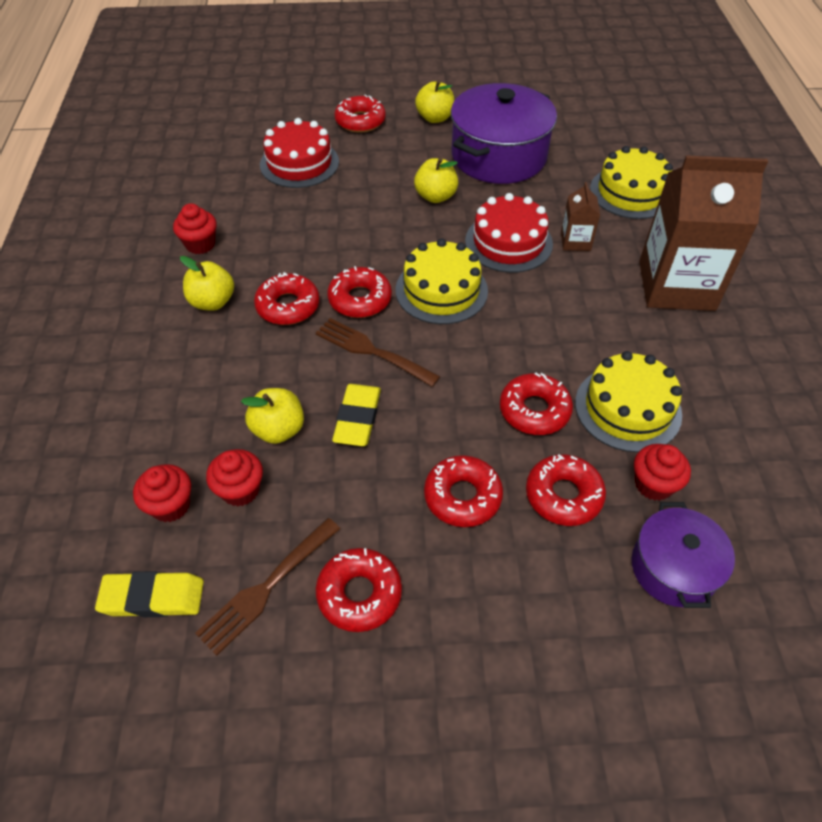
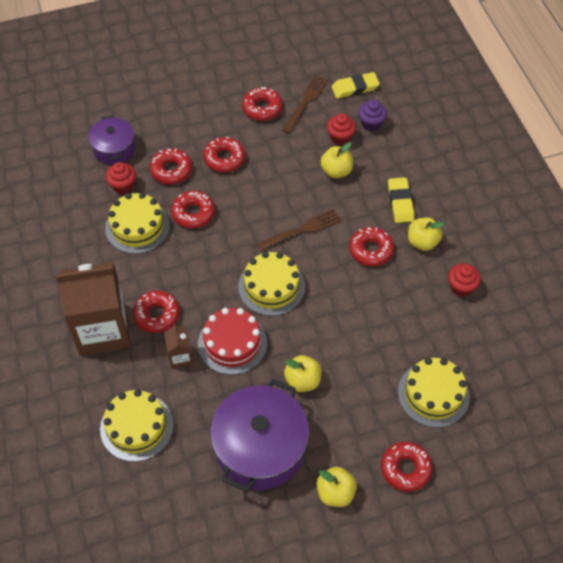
camera: 165 degrees right, 5 degrees up
red cupcake [133,464,191,522] -> purple cupcake [358,99,387,131]
red cake [260,118,339,188] -> yellow cake [398,358,470,428]
brown fork [316,318,441,387] -> brown fork turned 45 degrees counterclockwise [256,209,342,251]
red donut [327,266,392,318] -> red donut moved to [133,290,180,333]
yellow eraser [332,384,381,446] -> yellow eraser moved to [388,177,414,223]

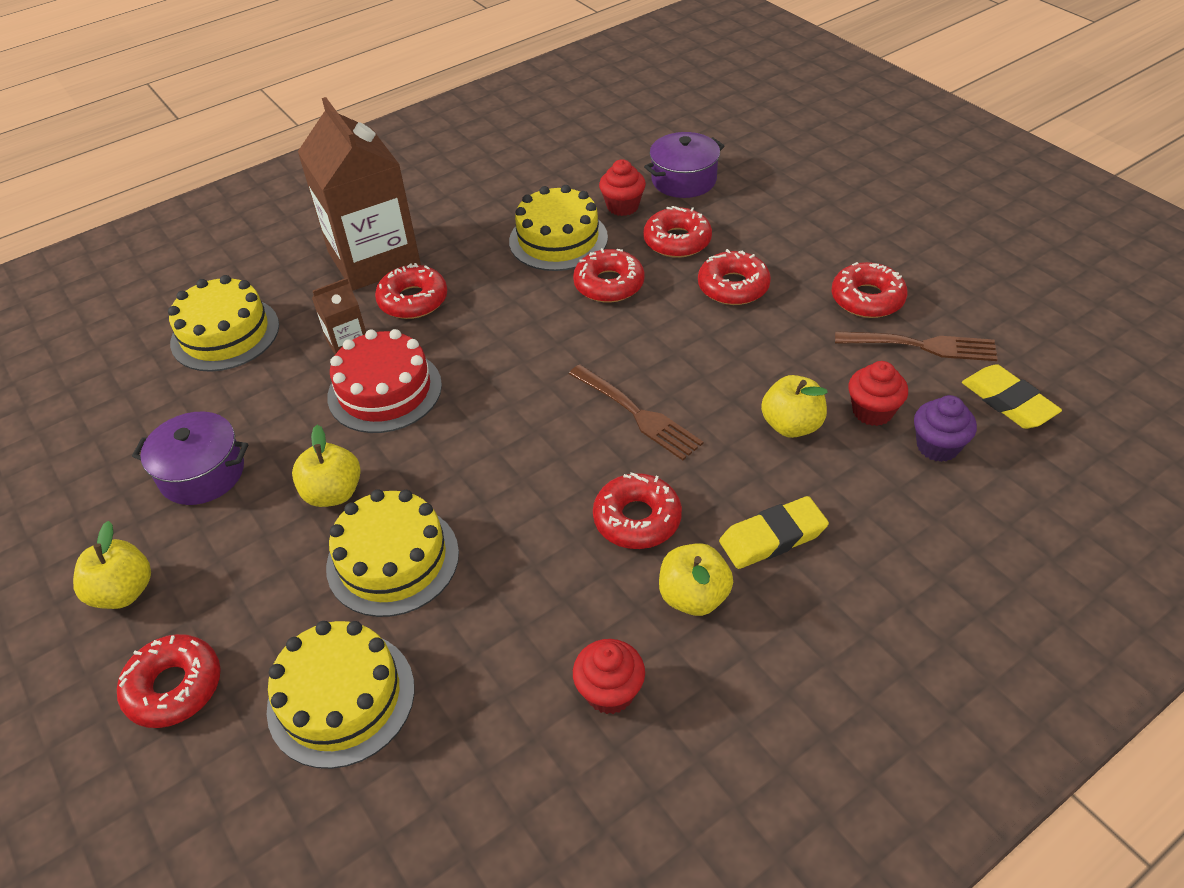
camera: 75 degrees right, 10 degrees down
purple pot [210,379,309,492] -> purple pot [132,412,248,505], size x0.57
yellow cake [238,252,305,316] -> yellow cake moved to [326,489,459,617]

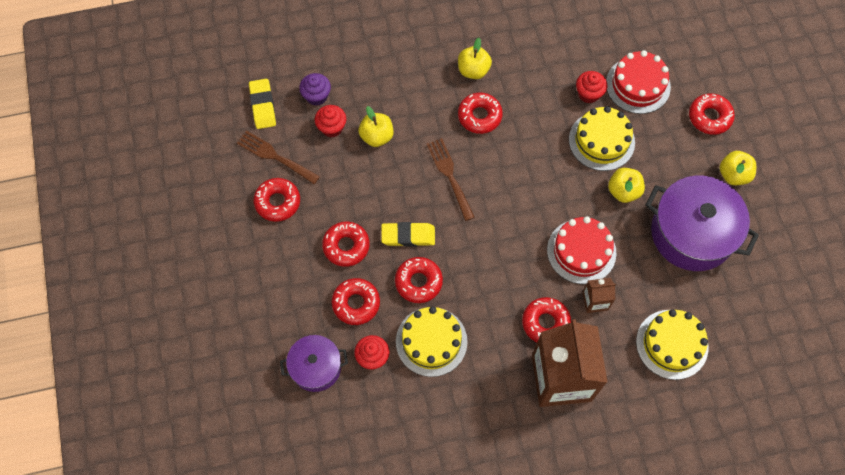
camera: 160 degrees left, 20 degrees up
purple pot [132,412,248,505] -> purple pot [645,176,759,271], size x1.75
yellow cake [267,621,415,769] -> red cake [606,50,671,114]
red cupcake [573,639,645,714] -> red cupcake moved to [576,71,608,103]
yellow eraser [719,496,829,569] -> yellow eraser moved to [381,222,435,247]

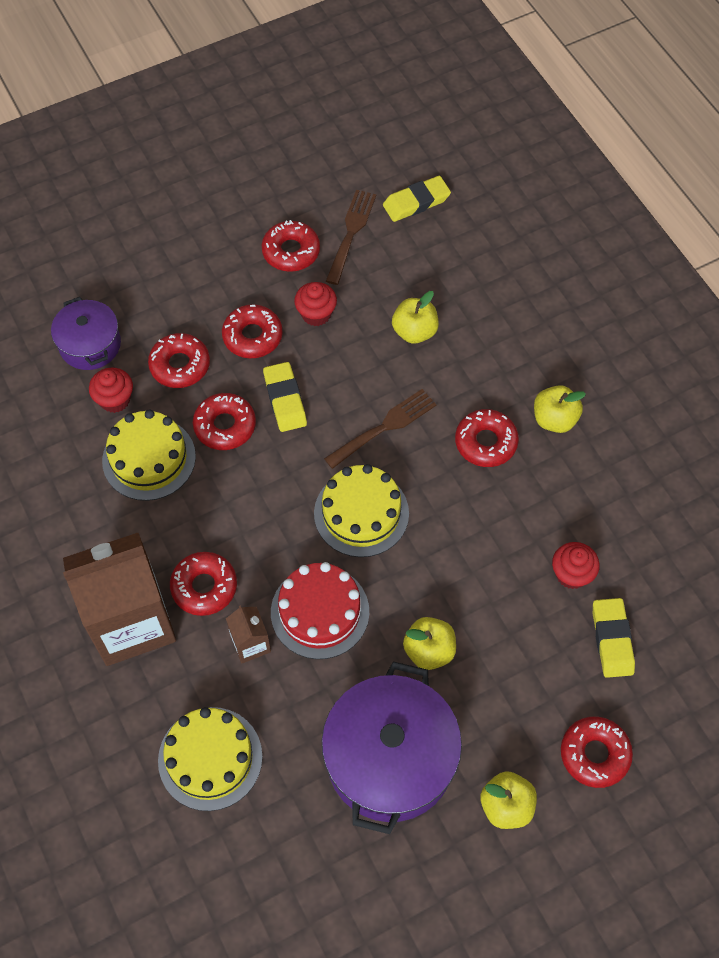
camera: 75 degrees right, 5 degrees down
purple cupcake [299,73,331,106] -> none
red cupcake [315,105,346,137] -> red cupcake moved to [294,282,337,326]
yellow cake [569,106,635,171] -> yellow cake moved to [314,464,409,557]
red cake [606,50,671,114] -> yellow eraser [593,598,635,678]

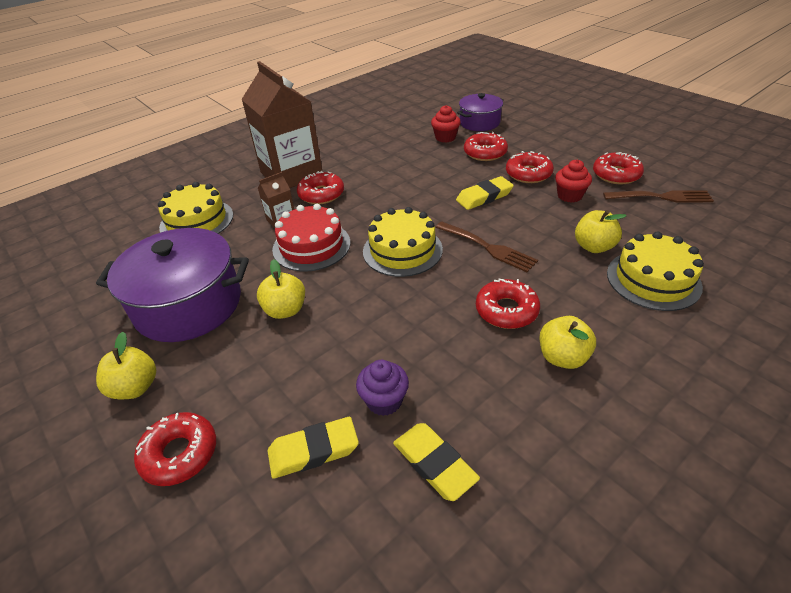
camera: 80 degrees right, 20 degrees down
yellow cake [102,409,196,501] -> yellow cake moved to [607,231,704,311]
red donut [193,393,256,450] -> none
yellow eraser [383,176,451,222] -> yellow eraser moved to [393,423,480,501]
red cupcake [552,542,600,589] -> purple cupcake [356,360,409,416]

